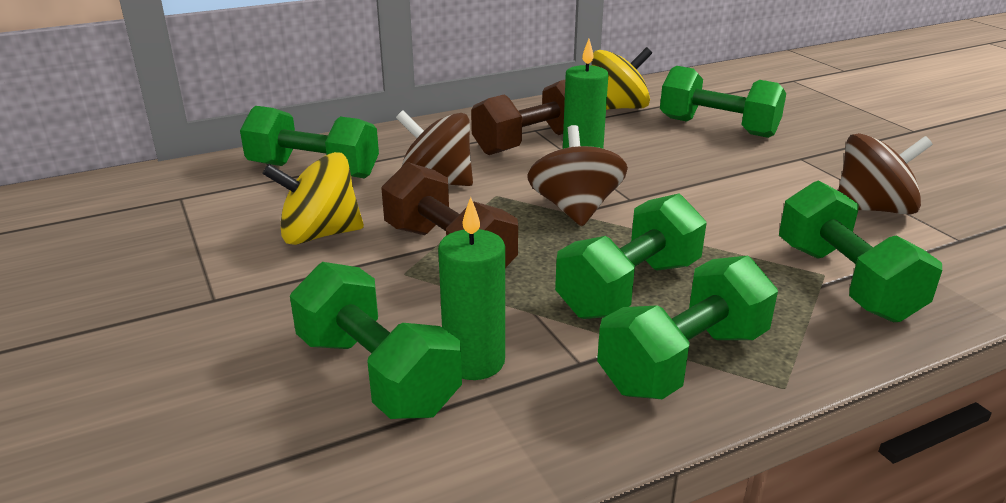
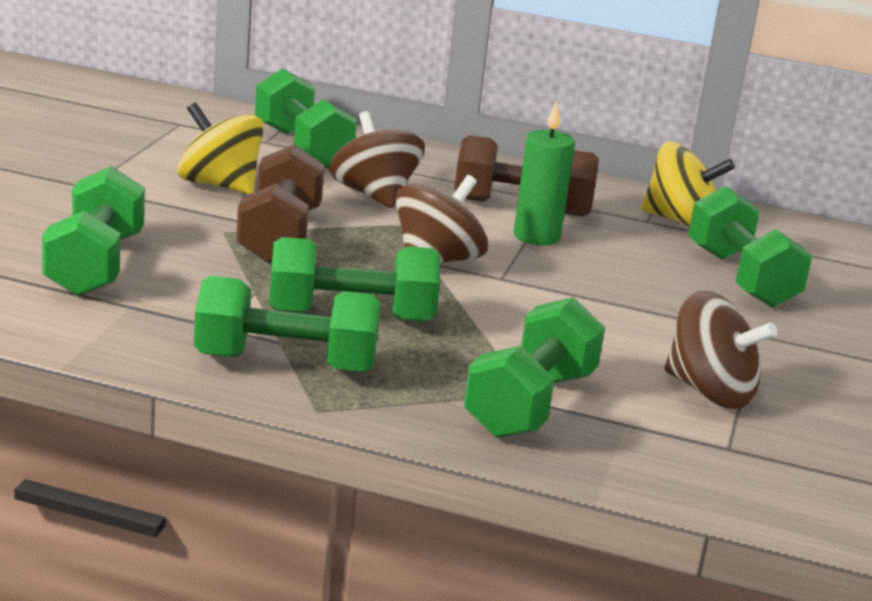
camera: 40 degrees right, 5 degrees down
green candle [438,197,505,380] -> none

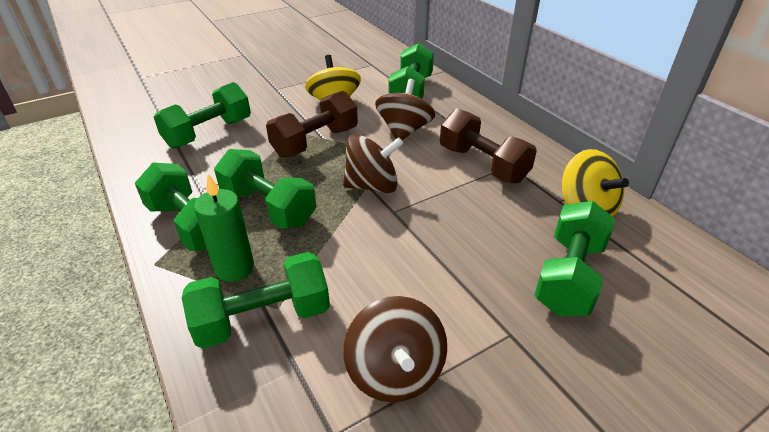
camera: 45 degrees right, 15 degrees up
green candle [514,101,575,246] -> green candle moved to [194,174,254,282]

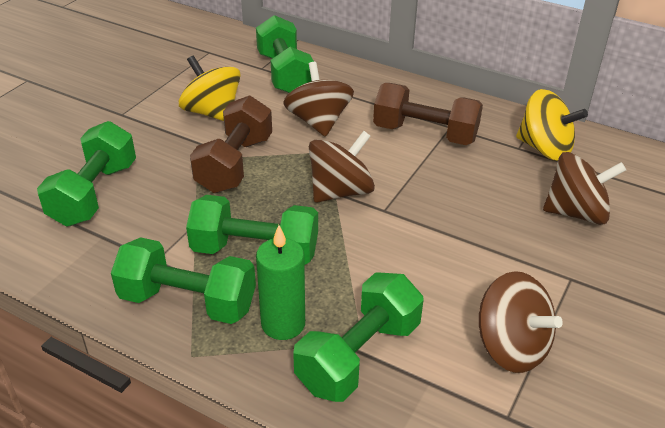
camera: 30 degrees left, 0 degrees up
green dumbbell [534,201,615,316] -> brown spinning top [543,152,626,225]

